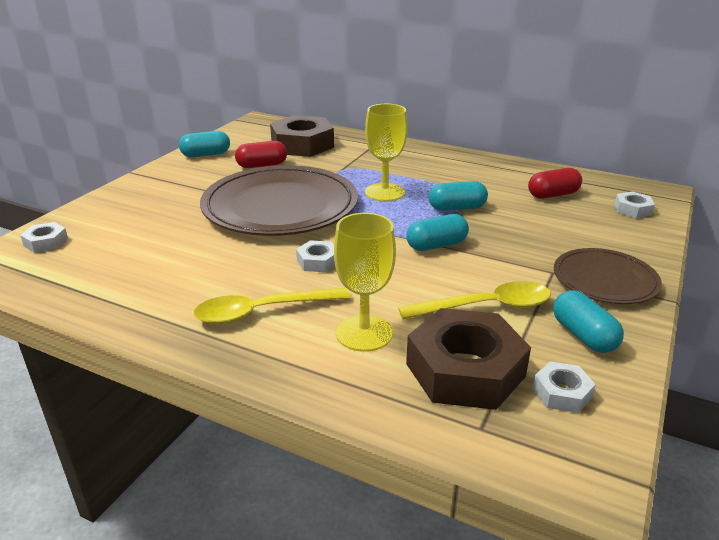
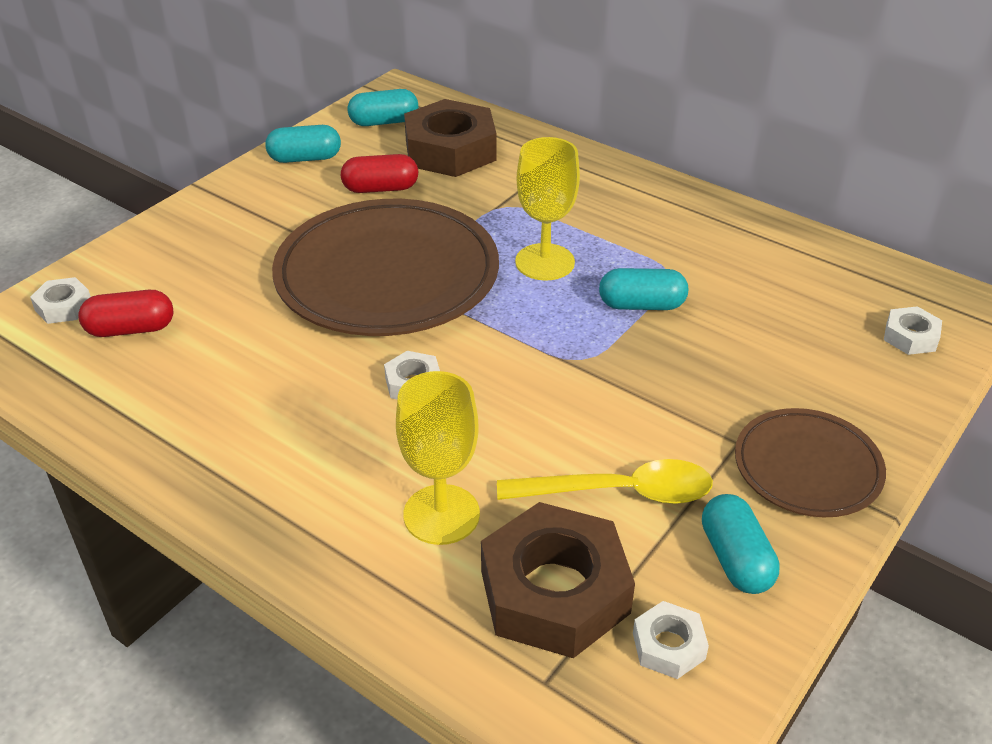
camera: 10 degrees right, 10 degrees up
yellow spoon [193,288,351,324] -> none
turquoise capsule [406,214,469,251] -> turquoise capsule moved to [348,89,418,126]
red capsule [528,168,582,199] -> red capsule moved to [78,290,173,337]

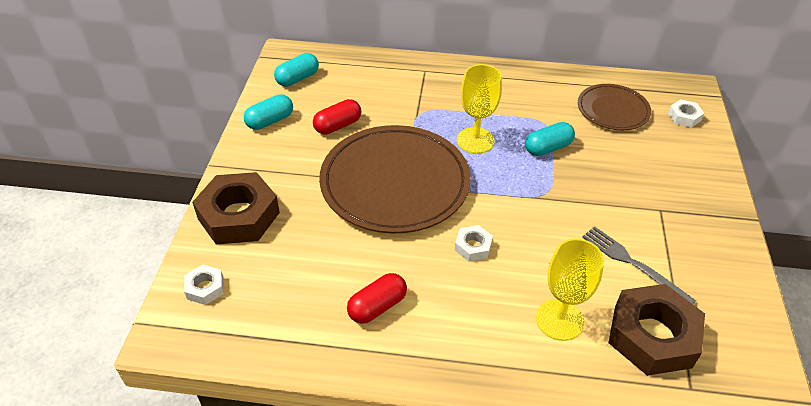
camera: 30 degrees left, 5 degrees up
red capsule [78,290,173,337] -> red capsule moved to [347,273,407,324]
brown nut [404,99,496,177] -> brown nut moved to [192,172,280,244]
yellow spoon [497,459,713,504] -> grey fork [582,226,696,304]
white nut [633,601,709,679] -> none
turquoise capsule [702,494,780,594] -> none
brown plate [735,408,886,517] -> brown plate moved to [578,84,651,130]

